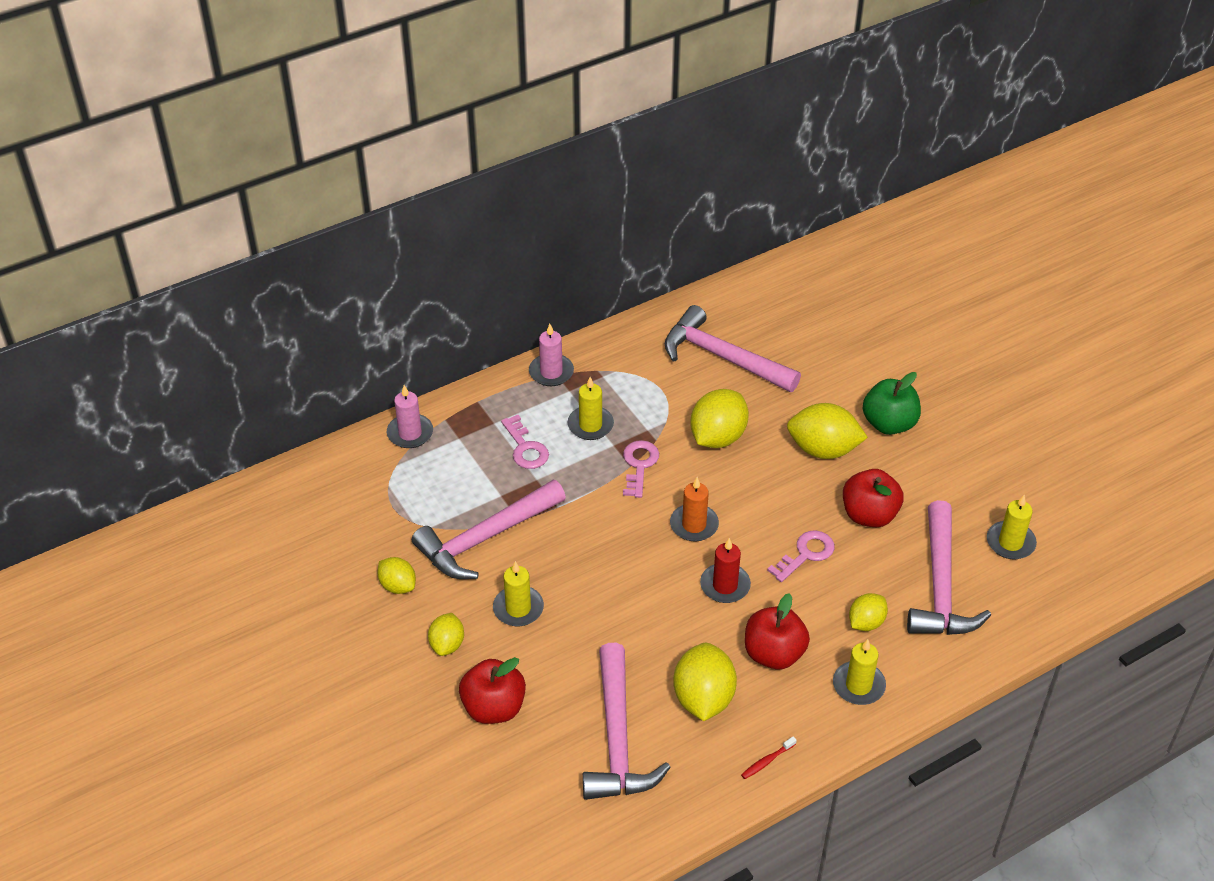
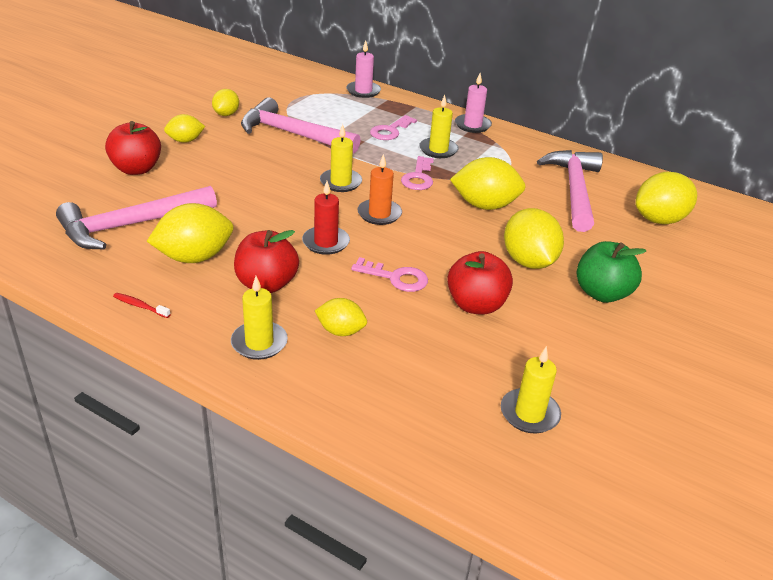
camera: 60 degrees right, 10 degrees down
yellow candle [493,561,544,626] -> yellow candle moved to [320,124,362,192]
pink key [623,440,659,498] -> pink key turned 120 degrees clockwise [401,156,434,190]
pink hammer [907,500,991,635] -> none
none -> yellow lemon [635,172,697,224]

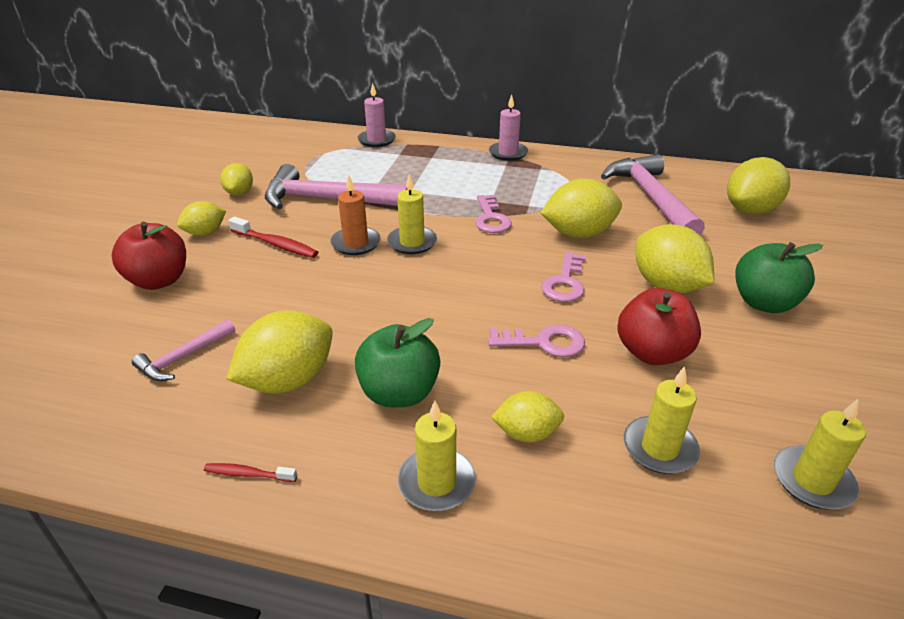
camera: 15 degrees left, 0 degrees up
pink hammer [56,186,217,249] -> pink hammer [132,319,235,381], size x0.49
red apple [234,230,299,293] -> green apple [355,318,440,407]
red candle [302,181,350,255] -> none
orange candle [357,154,402,225] -> orange candle moved to [330,174,381,255]
pink key [370,115,417,140] -> pink key moved to [541,252,586,302]
yellow candle [419,95,458,158] -> yellow candle moved to [624,367,700,474]
none -> red toothbrush [228,216,318,258]

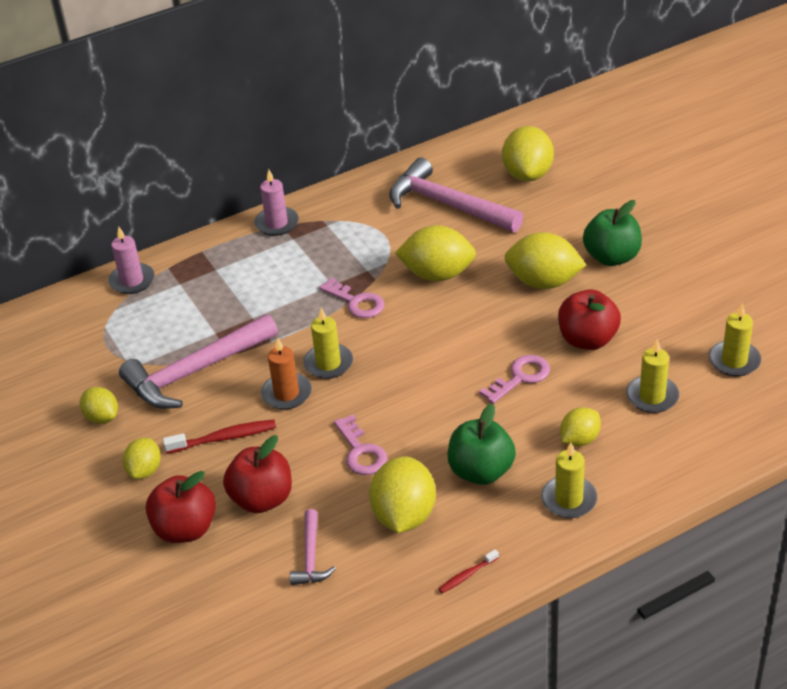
camera: 40 degrees left, 5 degrees up
yellow lemon [540,179,622,238] -> yellow lemon turned 60 degrees clockwise [395,225,476,281]
pink key [541,252,586,302] -> pink key moved to [334,414,388,475]
none -> red apple [223,435,292,513]

